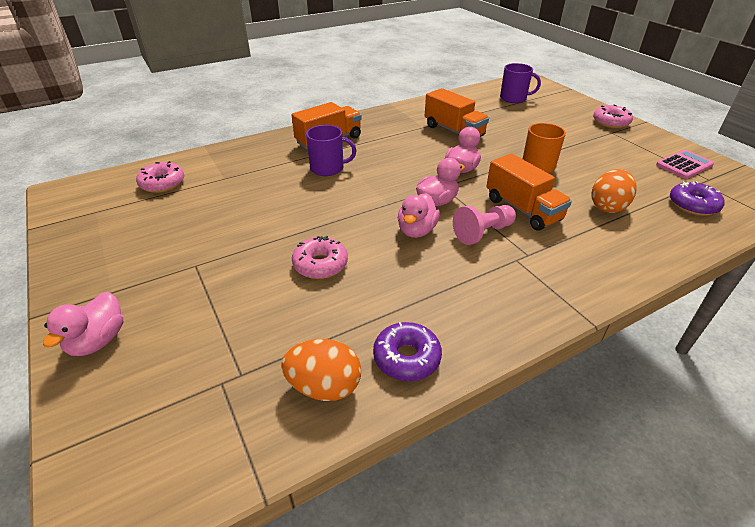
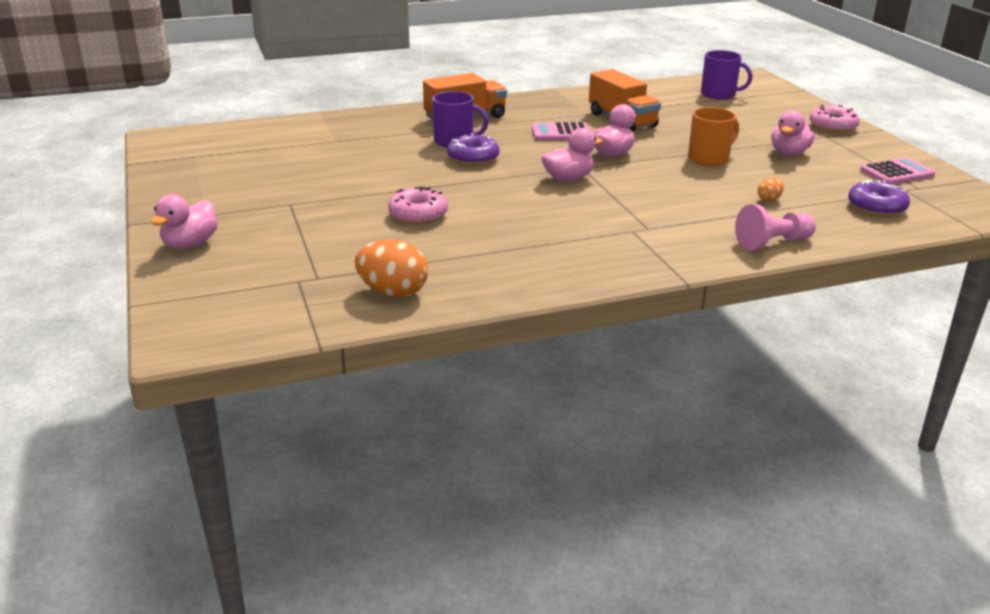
camera: 10 degrees right, 10 degrees down
pink donut [136,161,184,193] -> none
purple donut [373,322,442,381] -> purple donut moved to [447,133,499,165]
pink duck [398,193,440,238] -> pink duck moved to [771,110,815,156]
pink pawn [453,205,516,245] -> pink pawn moved to [735,204,816,251]
orange truck [486,154,572,231] -> none
orange egg [591,169,637,213] -> orange egg [758,178,784,202], size x0.50
none -> pink calculator [532,122,588,141]

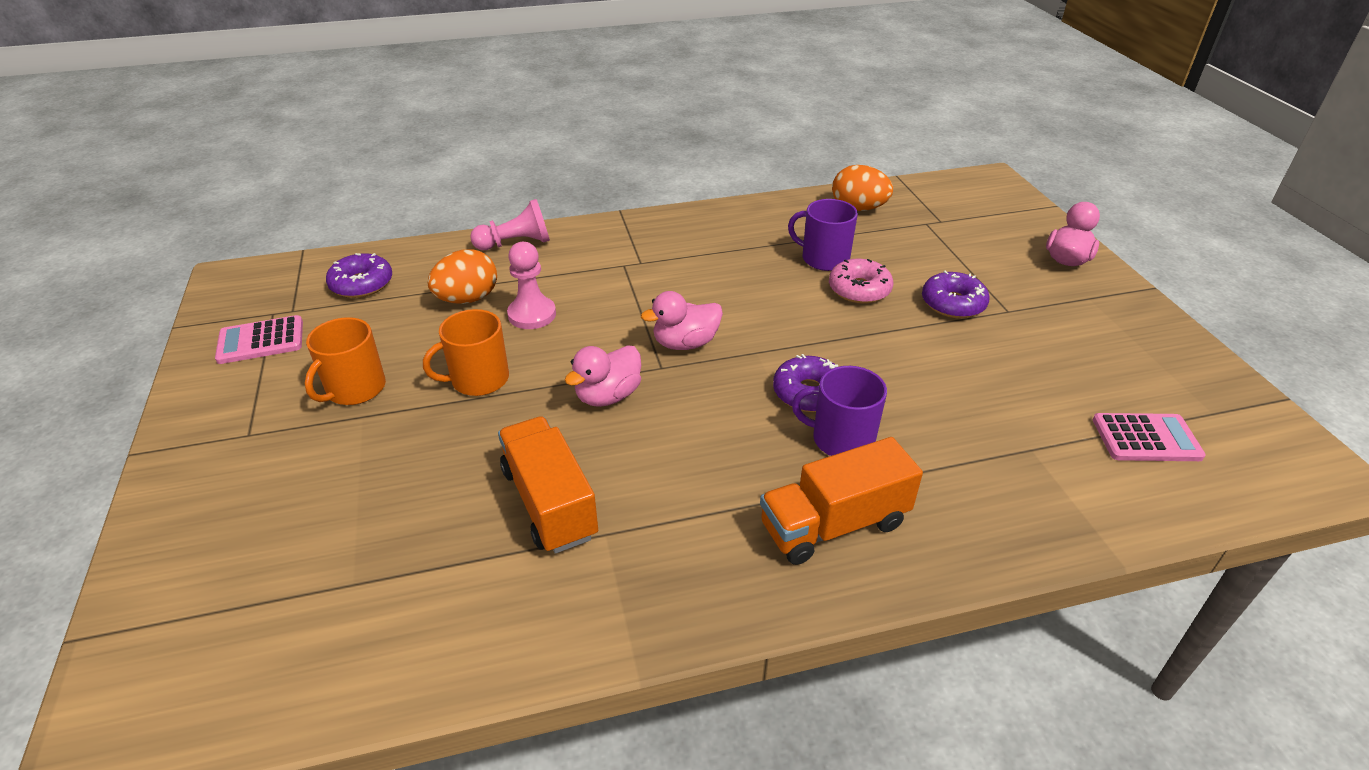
camera: 175 degrees left, 10 degrees up
pink calculator [532,122,588,141] -> pink calculator moved to [1093,413,1206,461]
purple mug [701,50,753,100] -> purple mug moved to [788,199,858,271]
orange egg [758,178,784,202] -> orange egg [428,249,497,304], size x2.01
pink duck [771,110,815,156] -> orange mug [305,317,386,405]
pink donut [810,105,860,133] -> none
none -> pink pawn [507,242,556,329]
none -> purple donut [922,271,990,318]

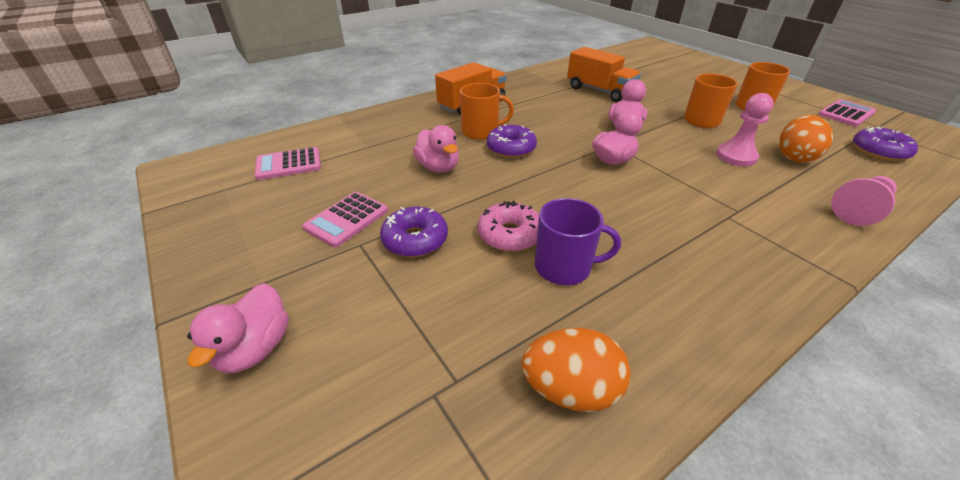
camera: 160 degrees right, 0 degrees up
purple mug [792,366,887,456] -> orange mug [460,83,514,140]
none -> pink calculator [303,192,388,247]
none -> pink duck [413,125,459,173]

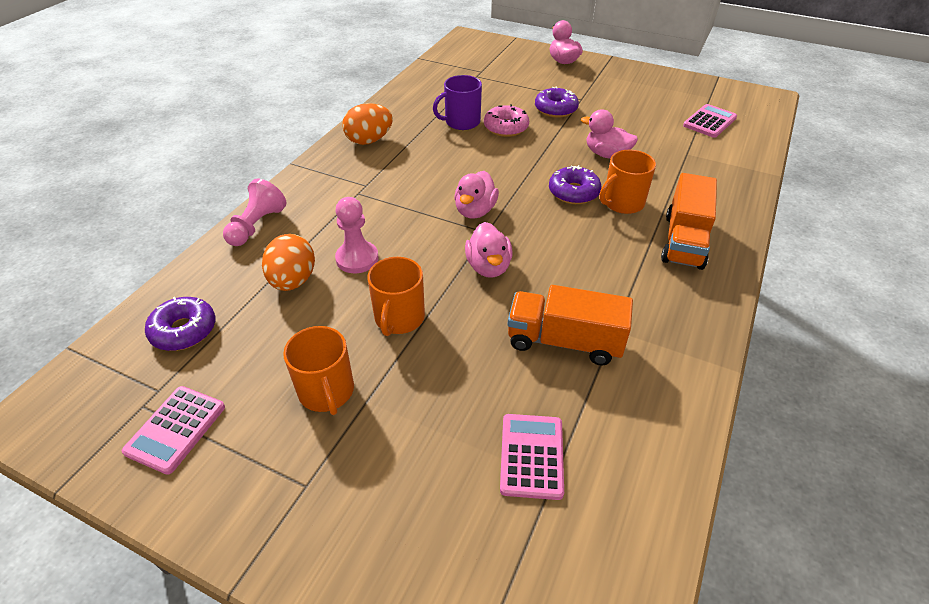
camera: 150 degrees right, 5 degrees up
pink calculator [303,192,388,247] -> pink calculator moved to [500,414,564,500]
orange egg [522,328,631,412] -> orange egg moved to [342,103,393,145]

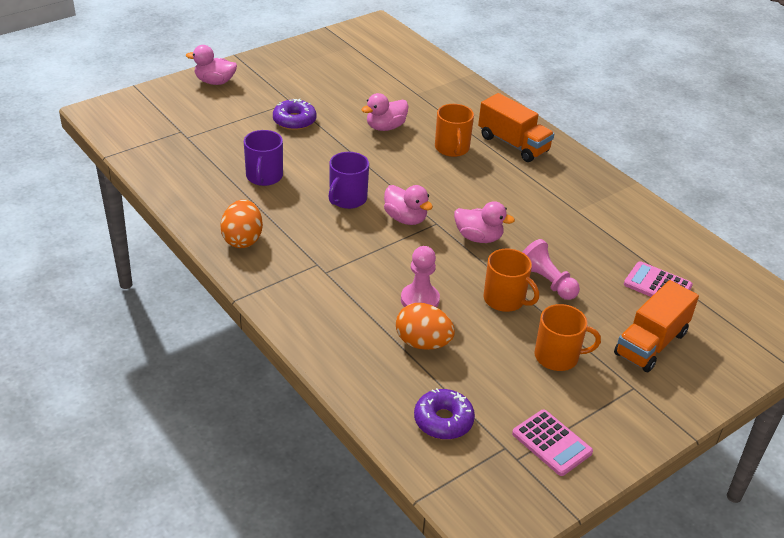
camera: 65 degrees left, 5 degrees down
pink pawn [223,178,286,246] -> pink pawn moved to [523,239,580,300]
pink donut [484,104,529,137] -> none
orange truck [507,285,633,365] -> orange truck moved to [614,280,699,372]
purple donut [549,165,601,204] -> none
pink calculator [683,104,737,138] -> none
none -> purple mug [328,152,369,209]

